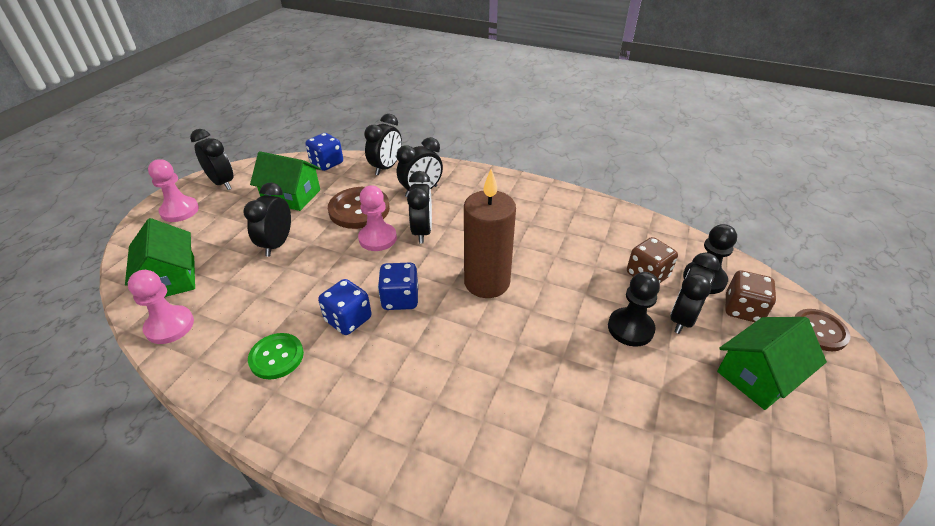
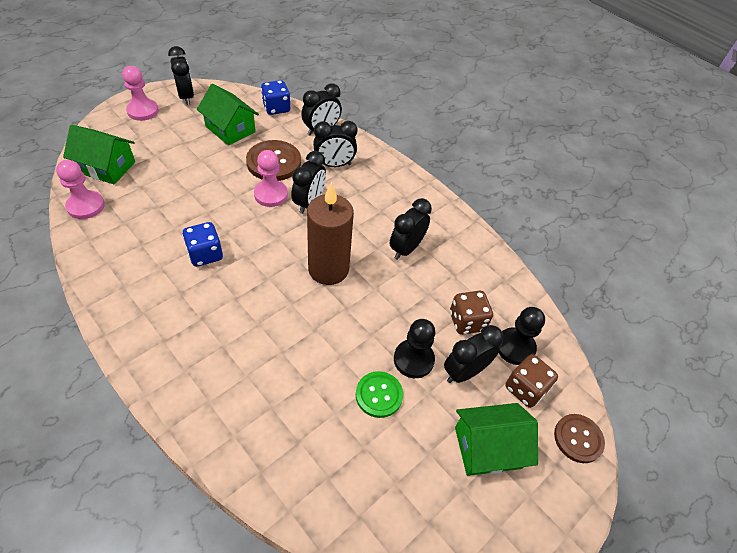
camera: 20 degrees right, 10 degrees up
green house [125,218,195,297] -> green house turned 75 degrees counterclockwise [63,125,135,185]
black clock [243,182,291,257] -> black clock moved to [390,198,432,260]
green button [248,333,304,379] -> green button moved to [356,371,403,418]
blue dice [378,262,418,310] -> none

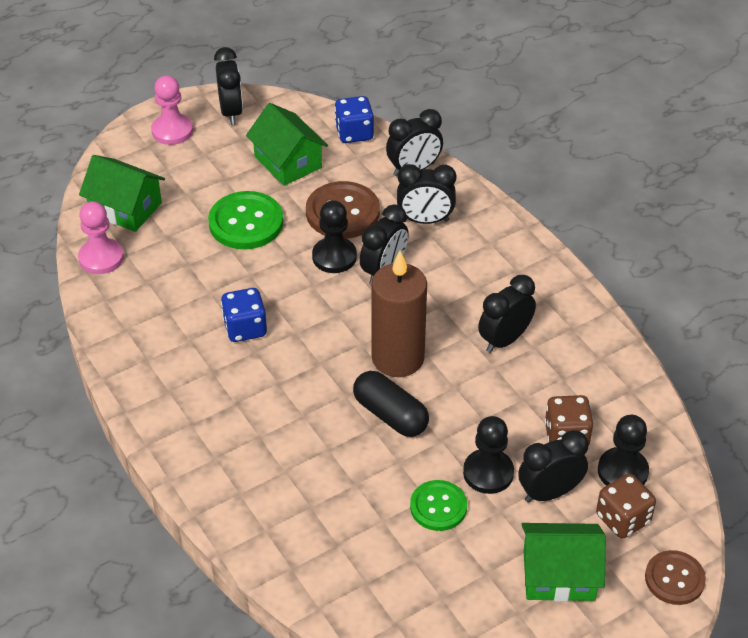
camera: 15 degrees right, 5 degrees down
pink pawn [254,150,288,207] -> black pawn [312,200,357,273]
none -> green button [208,191,284,249]
none -> black capsule [353,371,429,437]

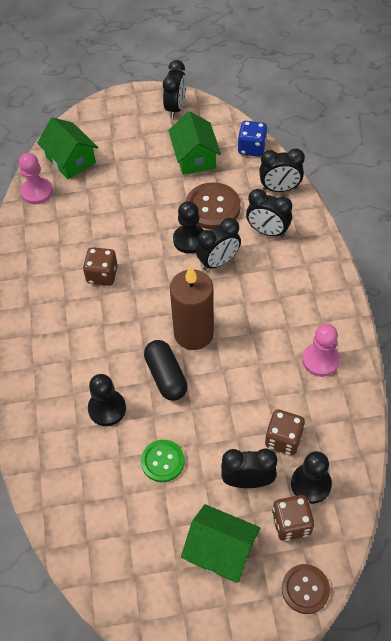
camera: 25 degrees right, 10 degrees up
pink pawn [151,75,193,145] -> pink pawn moved to [302,324,340,377]
green button [208,191,284,249] -> none
blue dice [221,288,267,342] -> brown dice [83,247,118,286]
black pawn [463,416,514,494] -> black pawn moved to [88,374,126,426]
black clock [478,275,536,353] -> none

